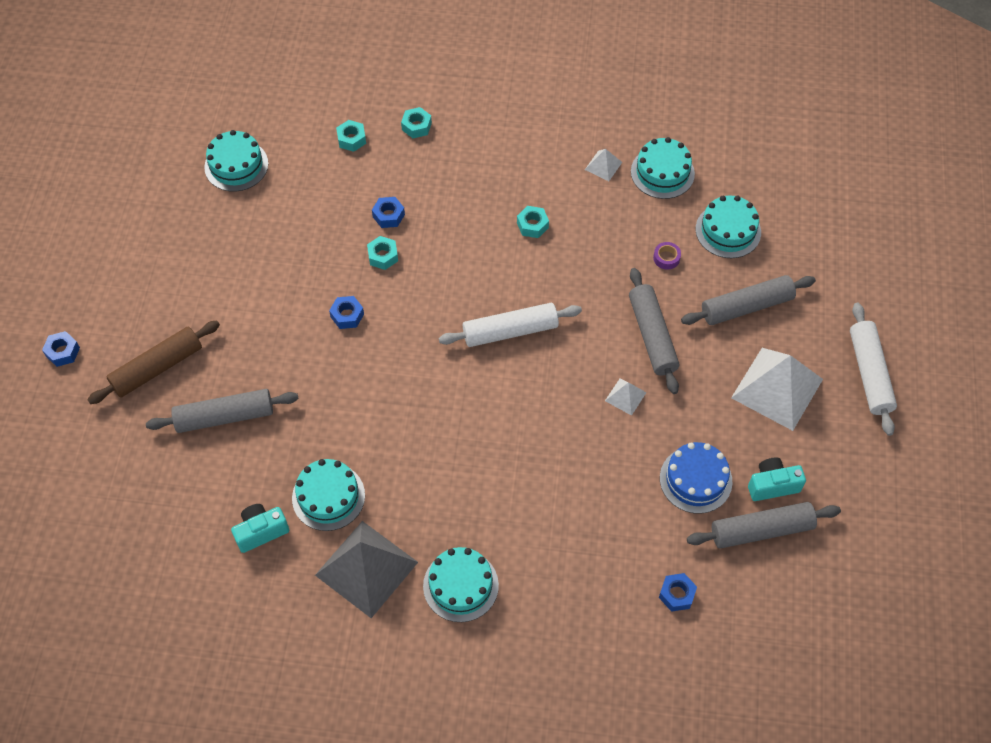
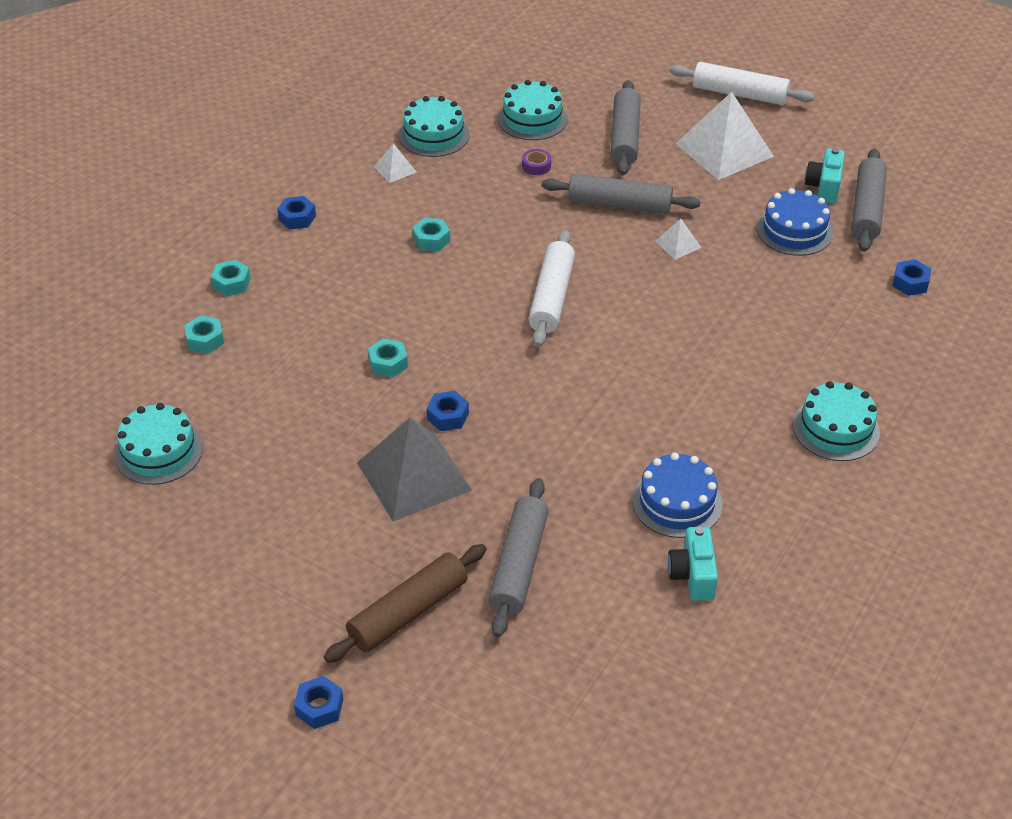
camera: 65 degrees left, 15 degrees down
brown rolling pin [87,321,220,404] -> brown rolling pin turned 60 degrees clockwise [324,544,487,663]
turquoise cake [292,459,365,531] -> blue cake [632,453,722,538]
grey pyramid [315,521,418,618] -> grey pyramid moved to [357,417,472,522]
blue nut [372,197,405,228] -> blue nut moved to [277,196,316,230]

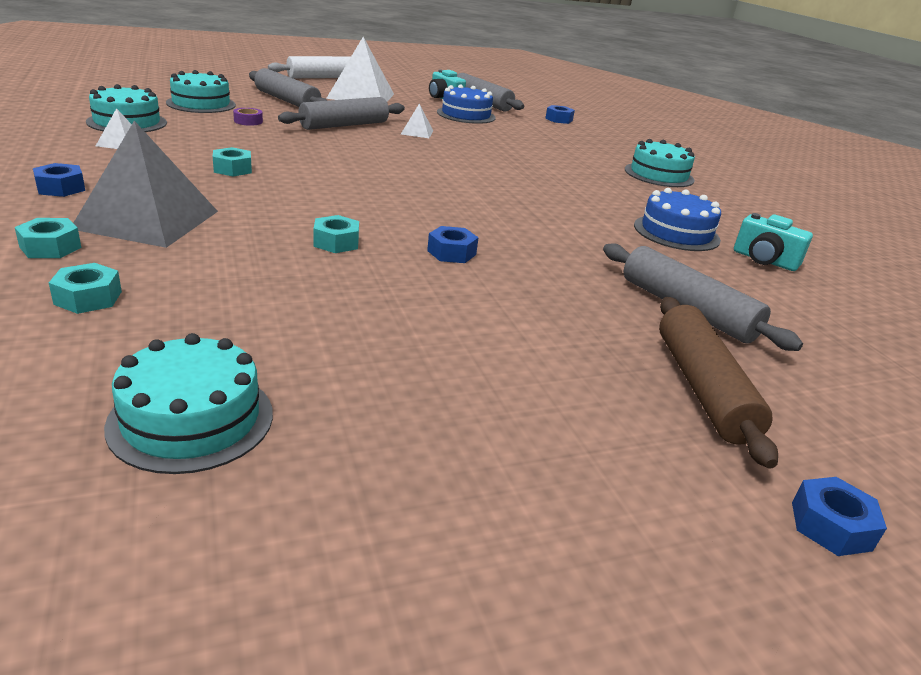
camera: 55 degrees left, 15 degrees down
grey pyramid [357,417,472,522] -> grey pyramid moved to [73,121,218,248]
white rolling pin [528,230,575,347] -> none

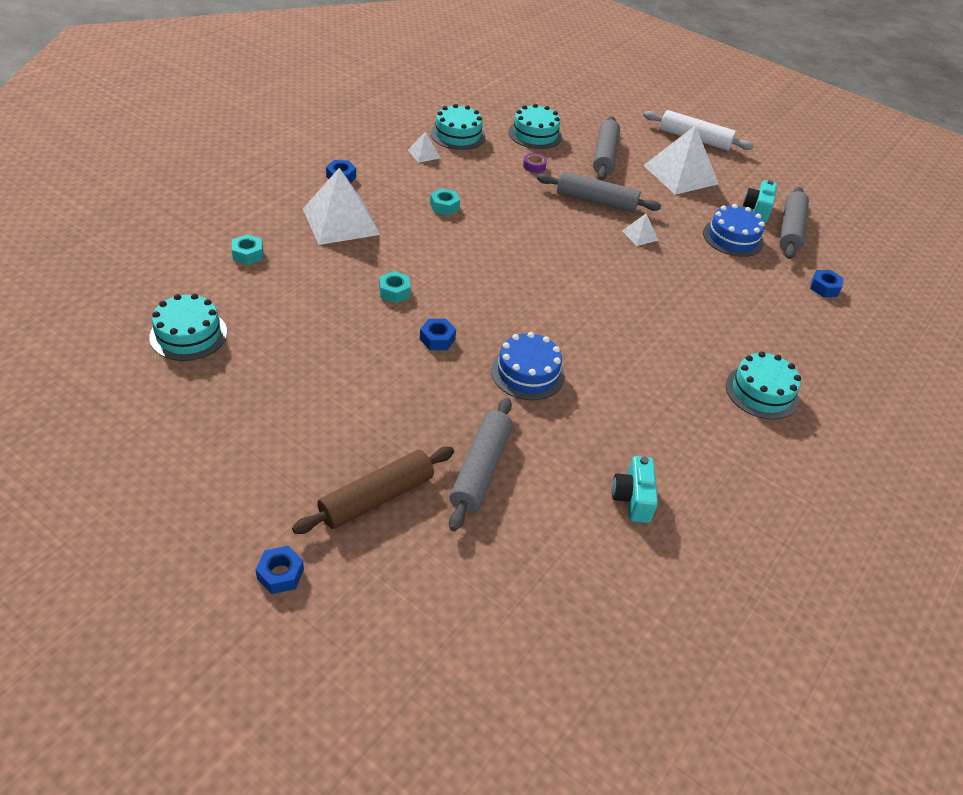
camera: 55 degrees right, 15 degrees up
turquoise nut [15,218,81,258] -> none
grey pyramid [73,121,218,248] -> white pyramid [303,168,380,245]
blue cake [634,188,721,251] -> blue cake moved to [491,332,565,400]

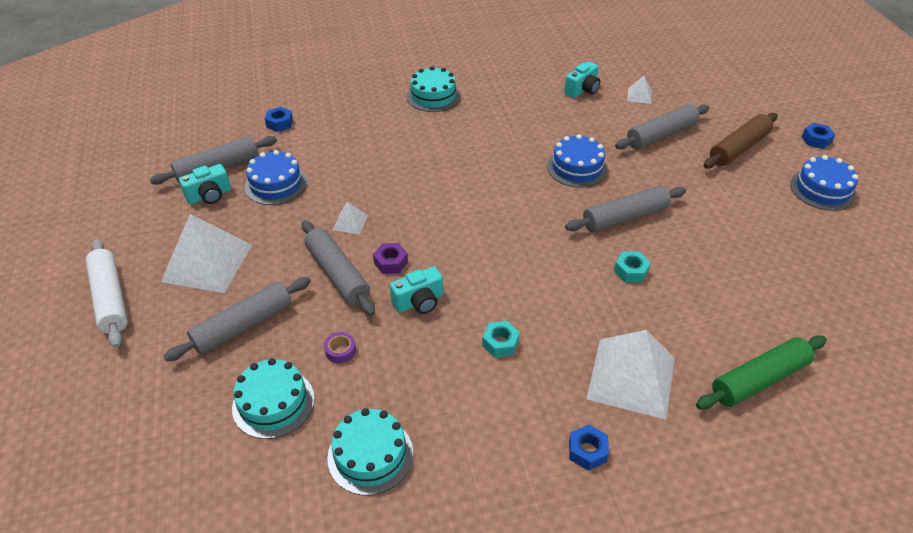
camera: 135 degrees left, 0 degrees up
turquoise cake [149,293,227,361] -> none
turquoise nut [232,234,263,265] -> green rolling pin [696,335,827,410]
brown rolling pin [292,447,454,534] -> brown rolling pin turned 45 degrees counterclockwise [703,113,778,168]
white pyramid [408,132,441,163] -> white pyramid moved to [627,76,652,104]
blue nut [420,319,456,350] -> grey rolling pin [565,186,686,232]
none -> purple nut [373,243,408,274]
none -> turquoise camera [390,267,443,314]
none -> blue cake [790,155,858,211]

